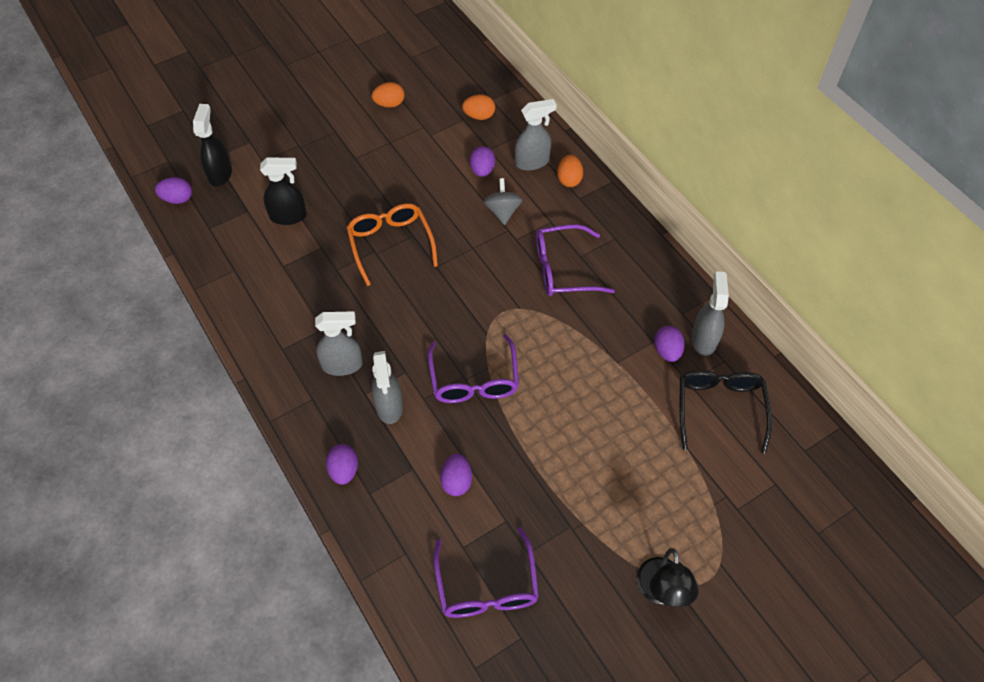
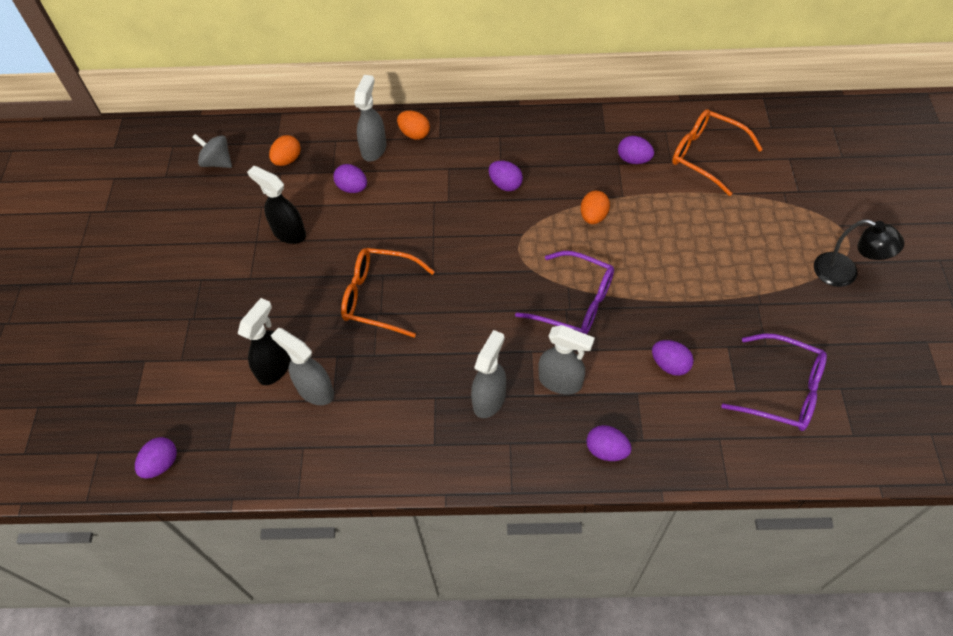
camera: 55 degrees left, 0 degrees up
black spray bottle [193,104,232,187] -> black spray bottle moved to [247,166,306,244]
orange egg [372,82,405,108] -> orange egg moved to [581,191,610,224]
grey spinning top [484,178,522,225] -> grey spinning top moved to [192,134,232,168]
purple glasses [536,224,615,296] -> purple egg [489,161,523,191]
black glasses [680,370,772,454] -> orange glasses [672,109,763,196]
grey spray bottle [691,271,729,356] -> grey spray bottle moved to [271,328,334,405]

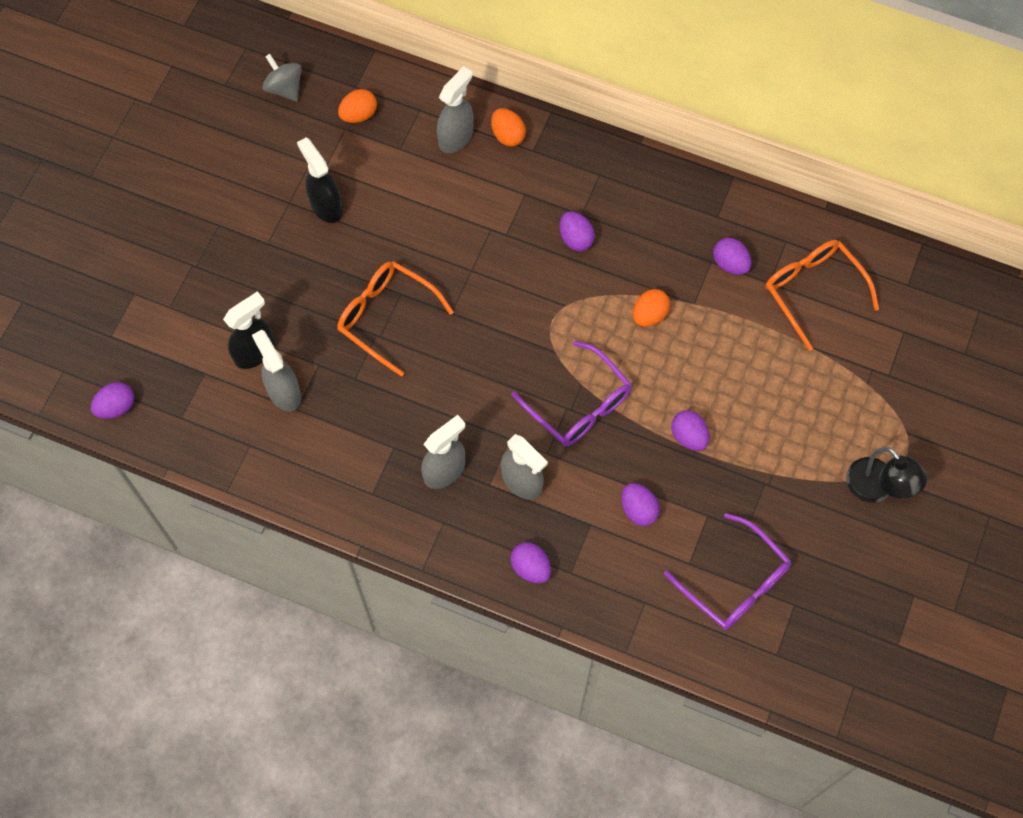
camera: 20 degrees right, 10 degrees up
purple egg [333,164,367,193] -> purple egg moved to [671,410,710,451]

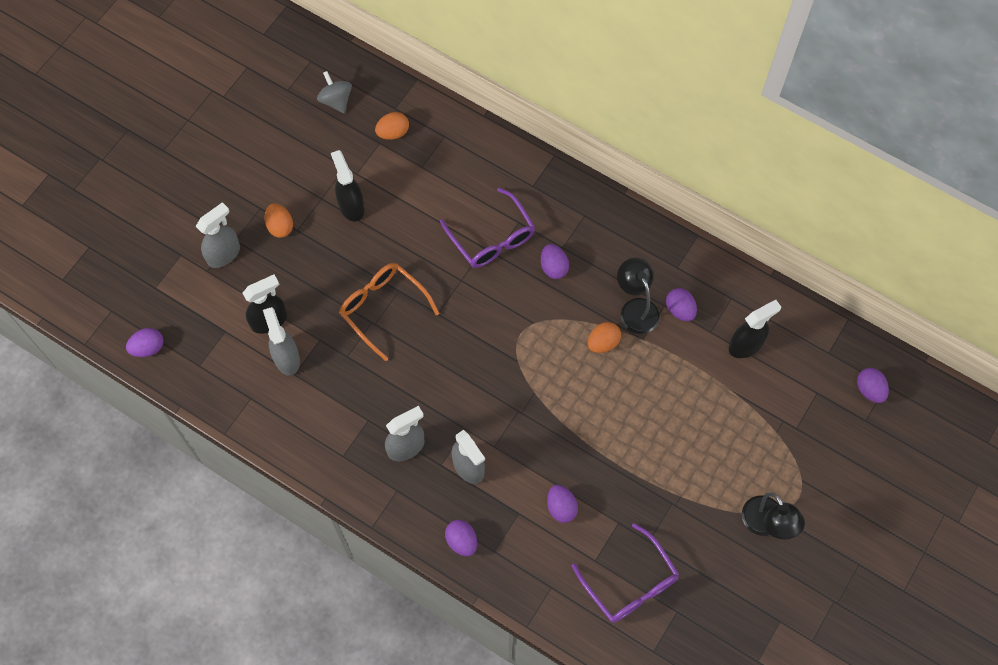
camera: 10 degrees right, 0 degrees up
grey spray bottle [437,66,473,153] -> grey spray bottle moved to [196,202,240,268]
orange egg [491,108,526,147] -> orange egg moved to [265,204,293,238]
purple glasses [512,341,632,446] -> purple glasses moved to [440,188,535,268]
purple egg [671,410,710,451] -> purple egg moved to [857,368,889,403]
orange glasses [766,240,879,351] -> black spray bottle [729,300,781,358]
none -> black lamp [617,258,660,334]

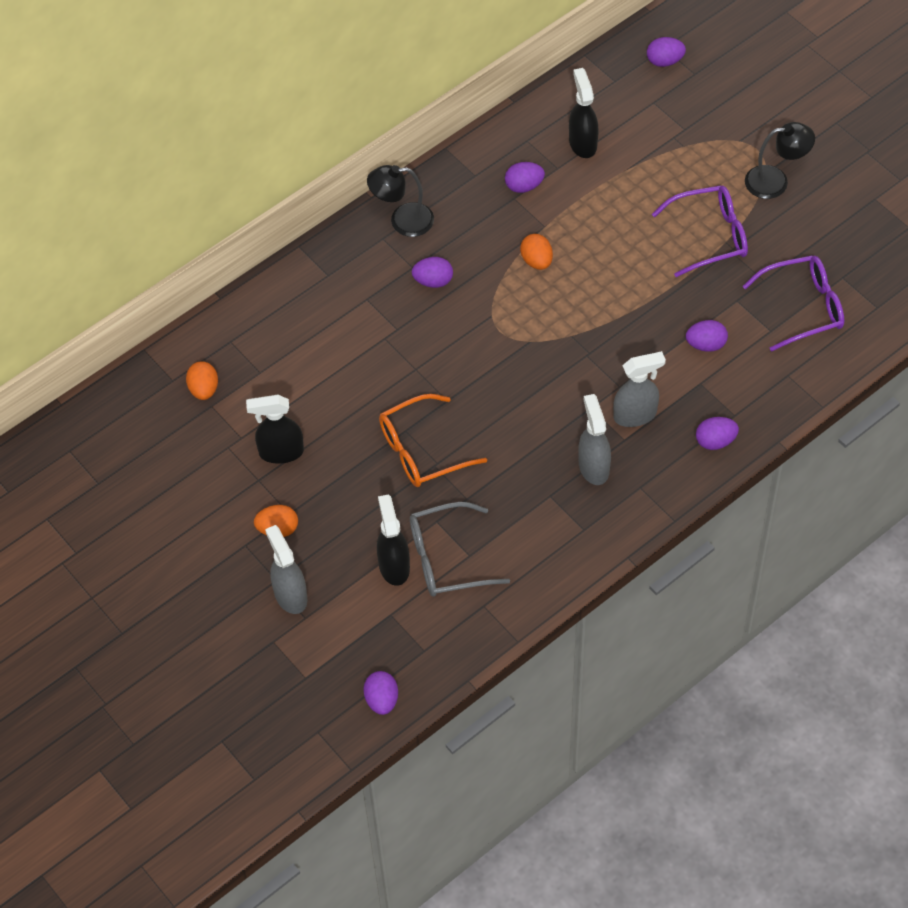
camera: 70 degrees left, 10 degrees down
grey spray bottle [263,307,300,376] -> grey glasses [410,502,510,597]
grey spinning top [317,71,352,113] -> none
purple glasses [440,188,535,268] -> purple glasses moved to [652,185,748,277]
black lamp [617,258,660,334] -> black lamp moved to [367,165,434,237]

